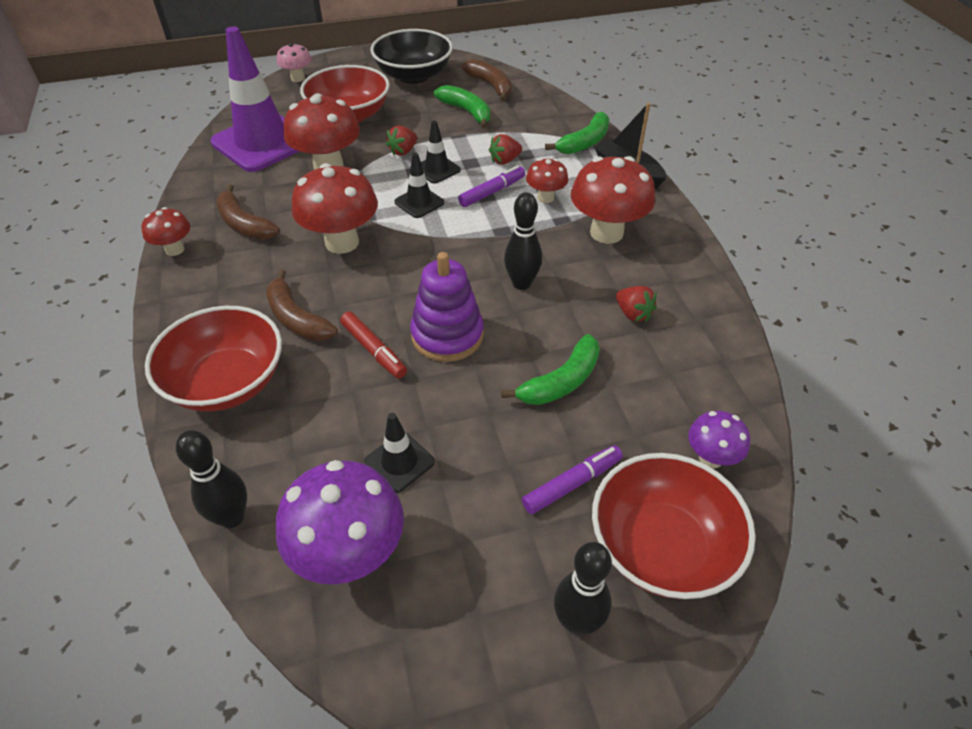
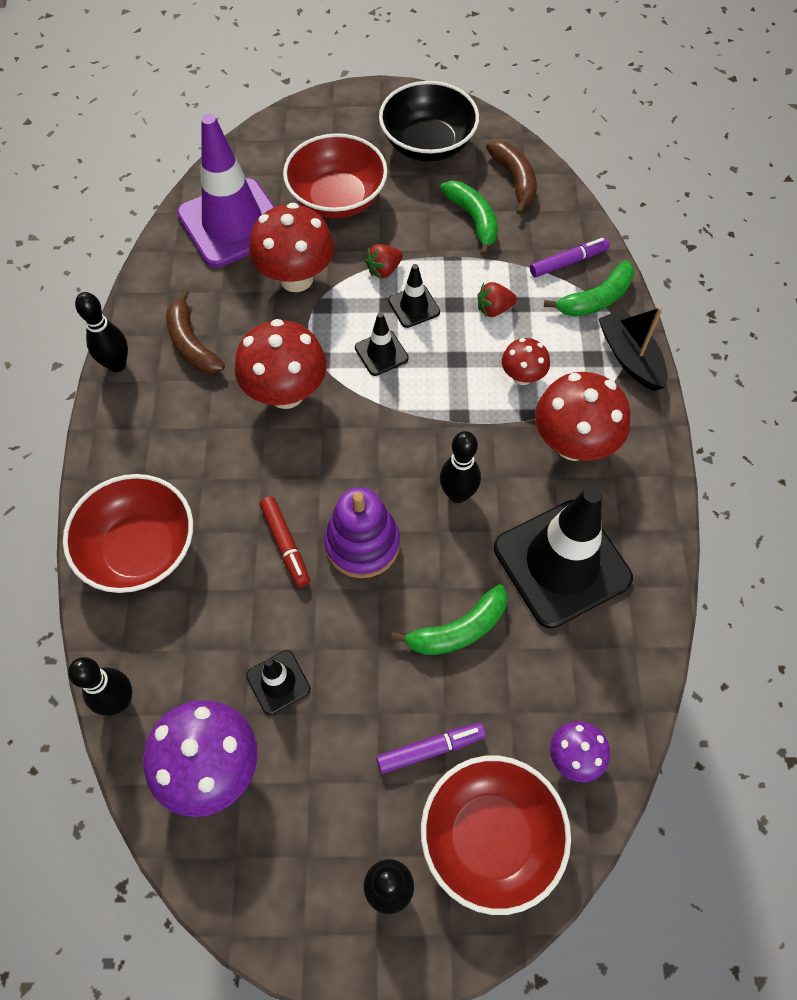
camera: 15 degrees right, 15 degrees up
red mushroom [141,207,190,256] -> black bowling pin [75,292,128,372]
brown banana [266,269,338,341] -> none
pink mushroom [277,43,312,82] -> none
purple marker [458,165,525,207] -> purple marker moved to [530,238,610,277]
red strawberry [616,286,657,322] -> black traffic cone [494,487,633,628]

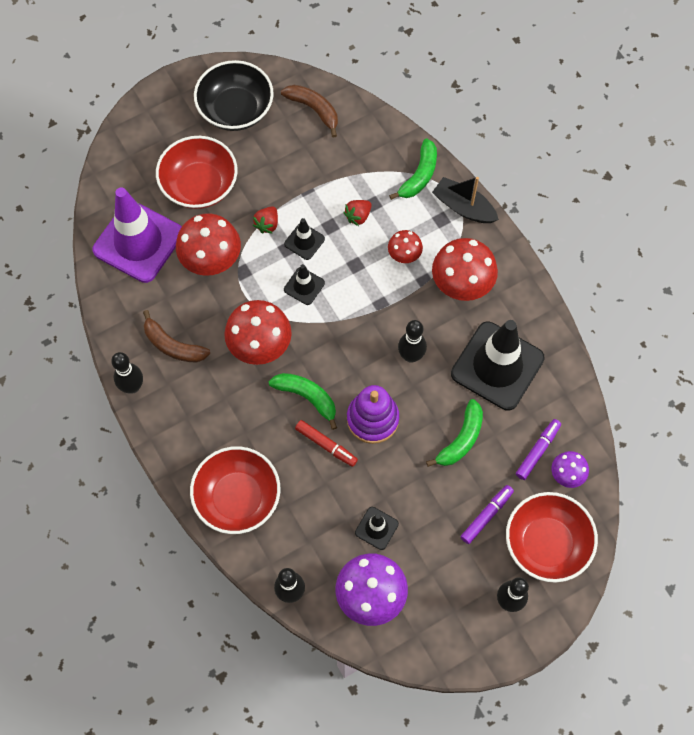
camera: 30 degrees left, 5 degrees up
green banana [440,181,498,256] -> green banana moved to [269,373,337,430]
purple marker [530,238,610,277] -> purple marker moved to [516,419,561,480]

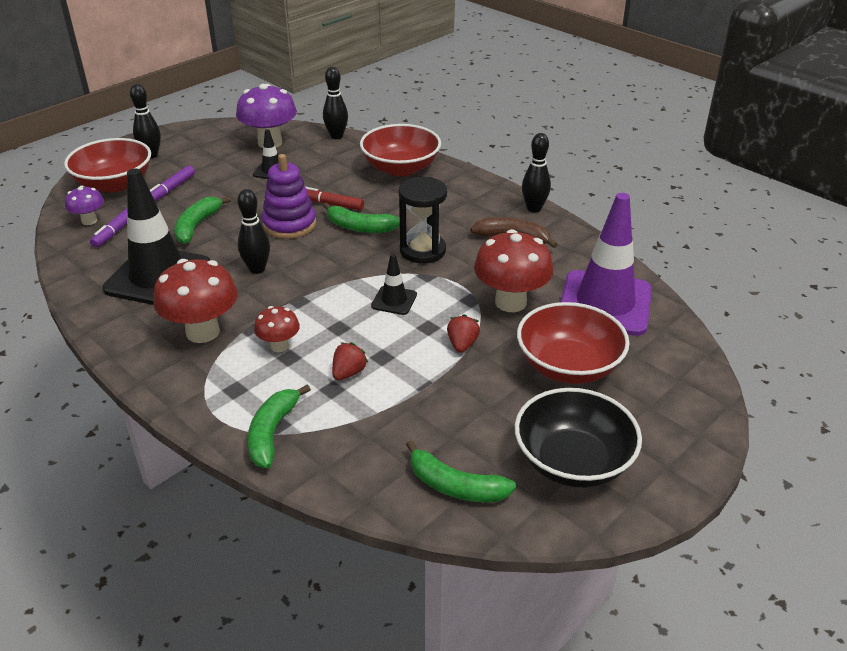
camera: 165 degrees right, 30 degrees down
red mushroom [224,300,292,365] -> black hourglass [399,177,447,264]
brown banana [281,85,338,138] -> green banana [406,440,516,503]
black traffic cone [284,218,325,260] -> none
black boat [432,177,499,223] -> none

